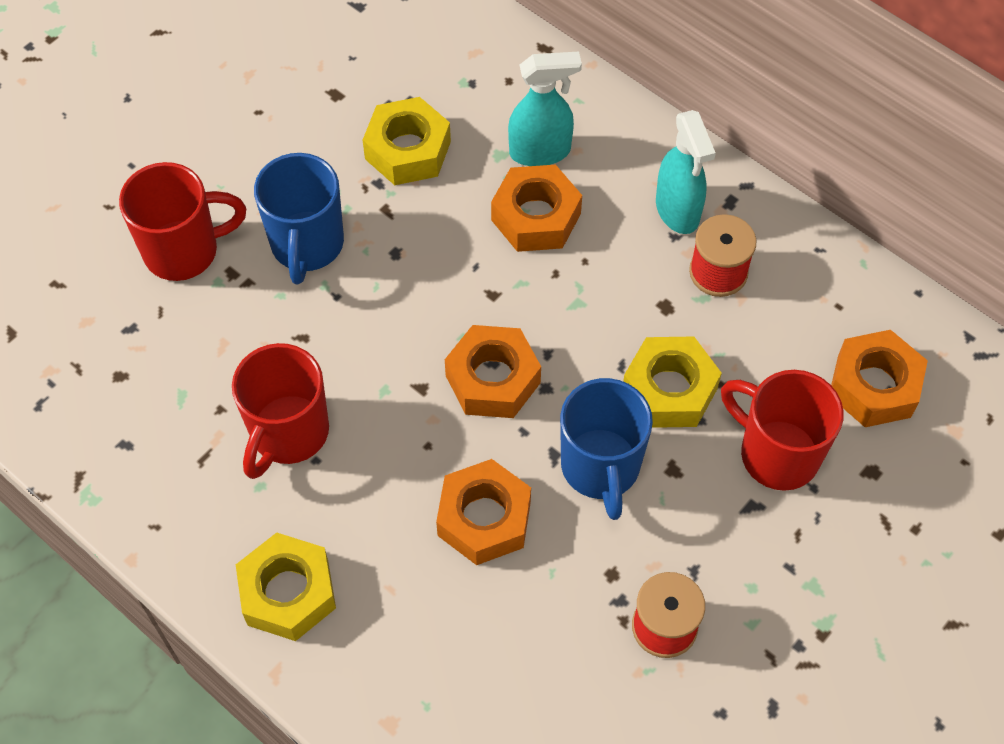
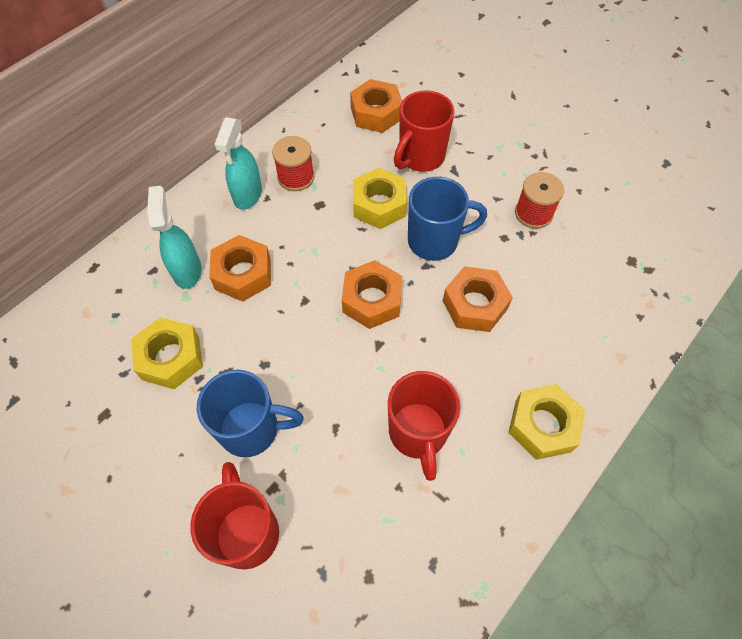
camera: 90 degrees left, 0 degrees up
red mug [232,343,329,479] -> red mug turned 60 degrees clockwise [388,371,460,481]
turquoise spray bottle [656,110,716,234] -> turquoise spray bottle turned 120 degrees clockwise [214,117,262,210]

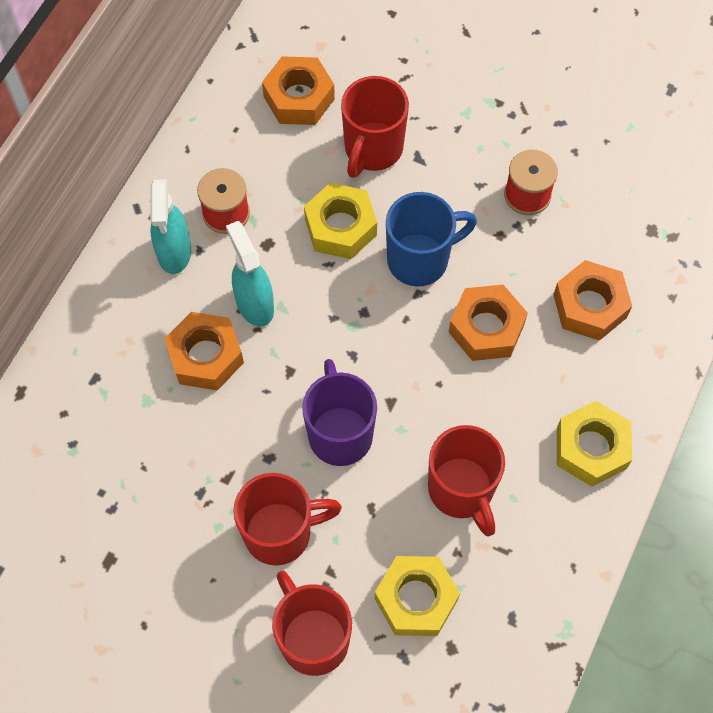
camera: 15 degrees left, 5 degrees up
yellow nut [131,317,203,389] -> yellow nut moved to [374,556,460,636]
turquoise spray bottle [147,185,201,289] -> turquoise spray bottle moved to [226,221,274,327]
blue mug [197,370,304,457] -> red mug [233,473,342,566]
orange nut [342,260,402,329] -> orange nut moved to [553,260,632,341]
none -> purple mug [302,359,377,466]

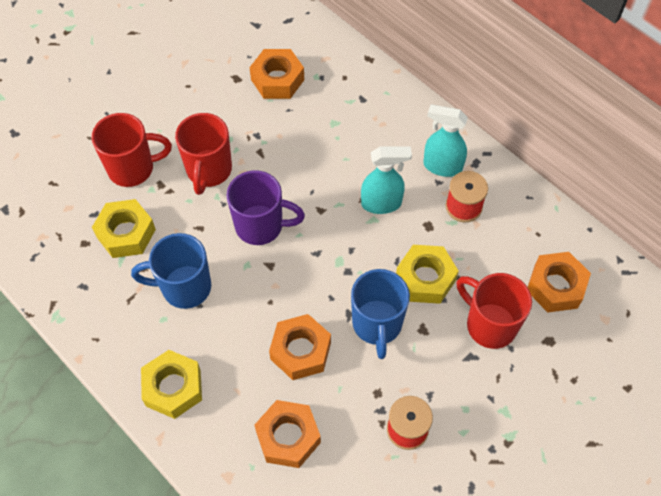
camera: 110 degrees right, 5 degrees down
orange nut [164,312,244,391] -> orange nut moved to [249,49,304,99]
red mug [428,425,505,537] -> blue mug [131,233,211,309]

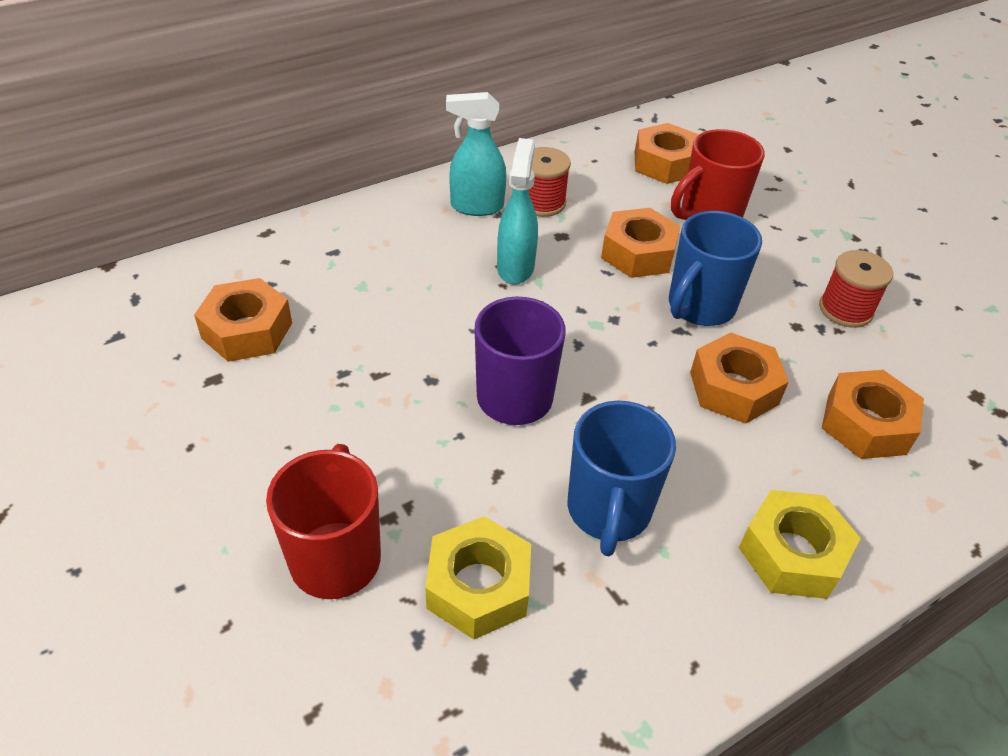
camera: 80 degrees left, 15 degrees down
red mug [175,113,232,195] -> none
blue mug [351,269,410,359] -> blue mug turned 120 degrees clockwise [669,211,762,326]
yellow nut [396,245,459,304] -> orange nut [601,208,681,278]
turquoise spray bottle [423,105,468,177] -> turquoise spray bottle turned 60 degrees clockwise [446,92,506,216]

